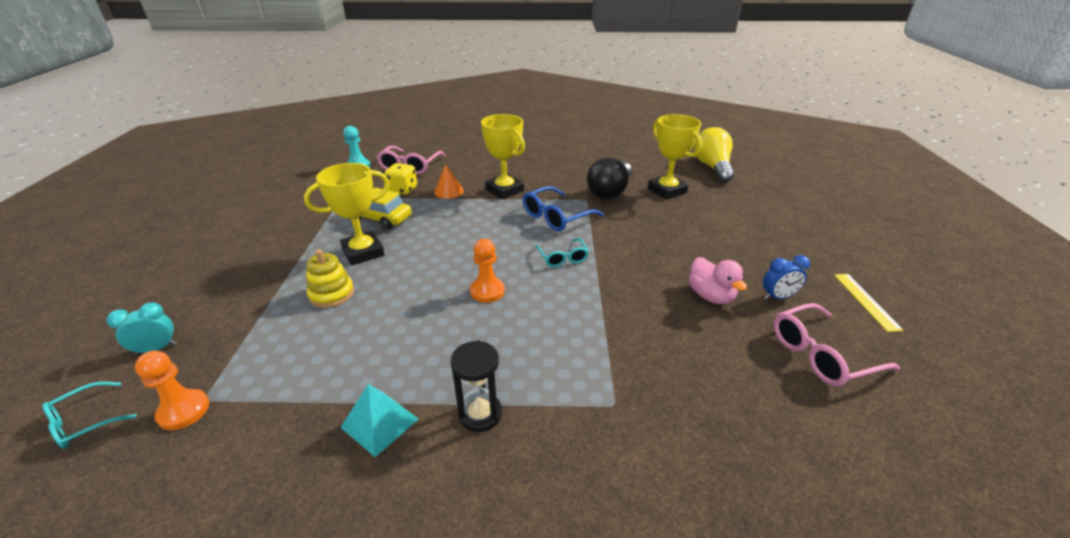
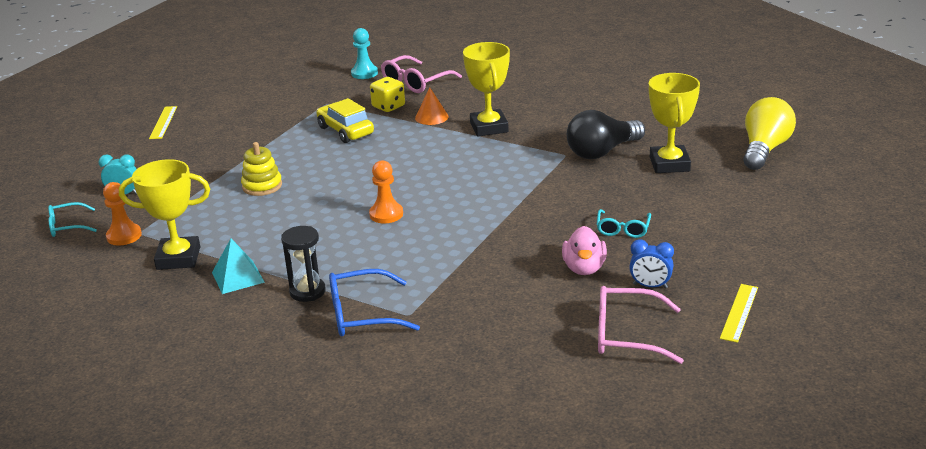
camera: 30 degrees right, 5 degrees down
yellow trophy [304,163,390,266] -> yellow trophy moved to [119,159,210,270]
blue glasses [523,186,604,231] -> blue glasses moved to [329,269,420,336]
turquoise glasses [535,238,589,267] -> turquoise glasses moved to [597,209,651,238]
none -> yellow ruler [149,106,177,139]

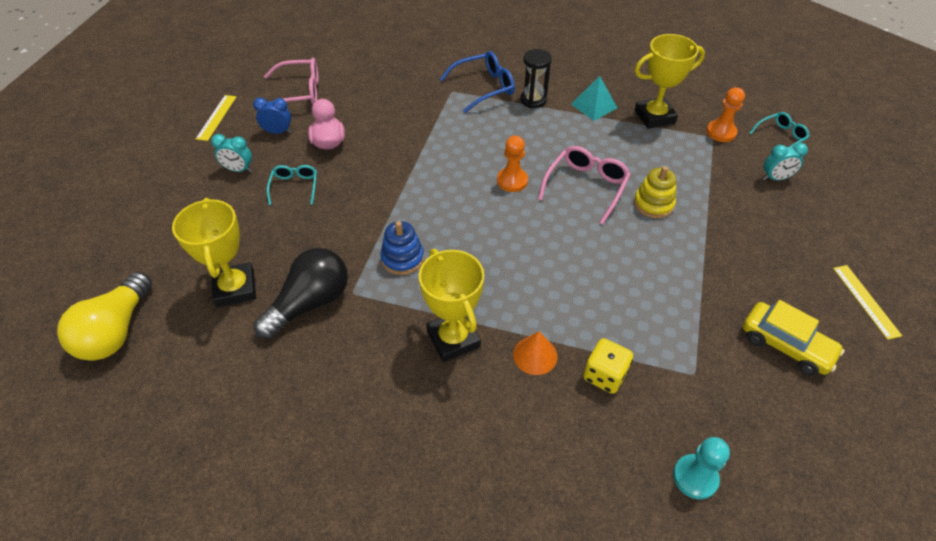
camera: 165 degrees right, 20 degrees up
yellow car [316,98,374,143] -> yellow car moved to [743,300,845,376]
pink glasses [381,55,462,93] -> pink glasses moved to [538,146,631,225]
none -> turquoise clock [211,134,252,172]
none -> blue stacking toy [380,221,424,275]

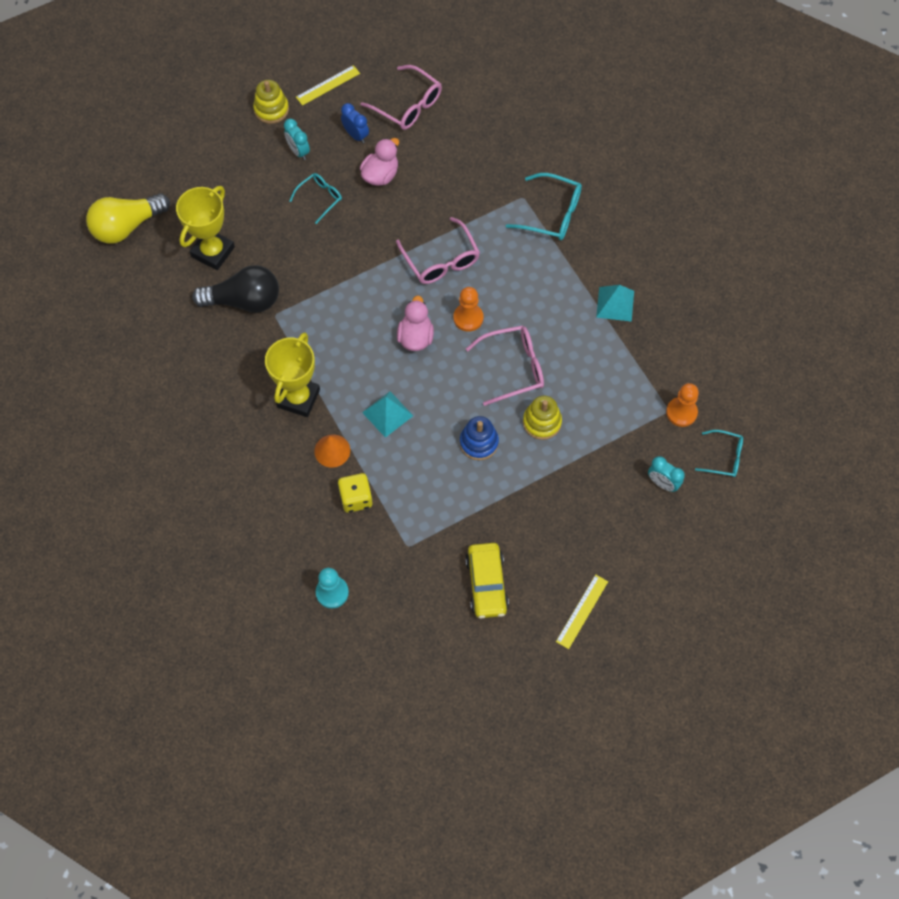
camera: 45 degrees right, 15 degrees up
blue stacking toy [380,221,424,275] -> blue stacking toy moved to [460,416,499,460]
blue glasses [440,51,515,113] -> turquoise glasses [506,173,582,240]
black hourglass [520,49,552,108] -> none
yellow trophy [635,34,705,129] -> none
none -> yellow stacking toy [253,80,289,124]
none -> turquoise pyramid [362,391,413,438]
none -> pink glasses [396,217,480,284]
none -> pink duck [397,295,434,351]

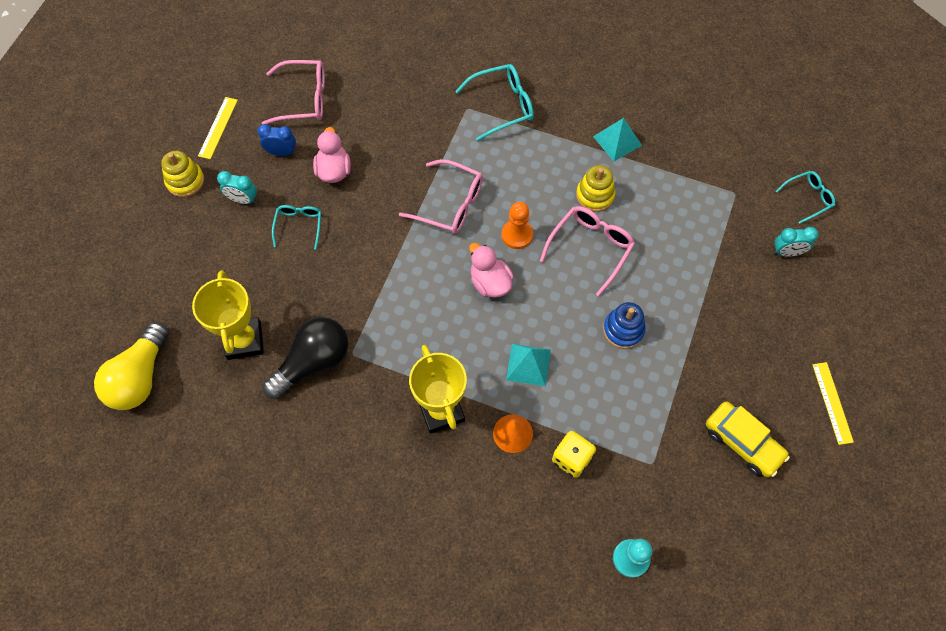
camera: 40 degrees left, 0 degrees up
yellow stacking toy [523,396,562,440] -> yellow stacking toy moved to [576,165,615,212]
orange pawn [666,383,699,427] -> none

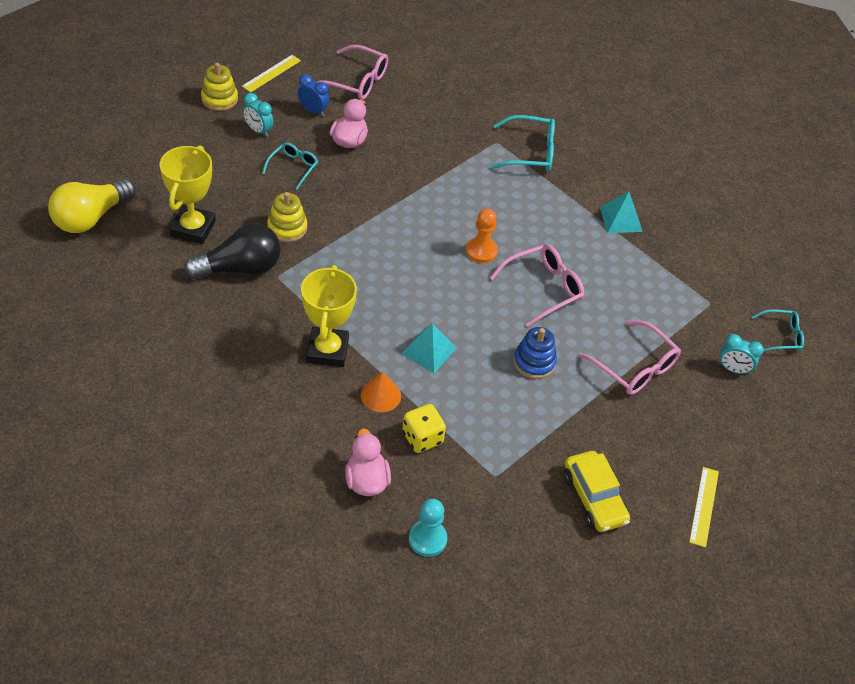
camera: 20 degrees right, 15 degrees down
pink glasses [399,159,483,234] -> pink glasses moved to [578,320,681,395]
pink duck [469,243,514,298] -> pink duck moved to [345,428,391,496]
yellow stacking toy [576,165,615,212] -> yellow stacking toy moved to [267,192,307,242]

